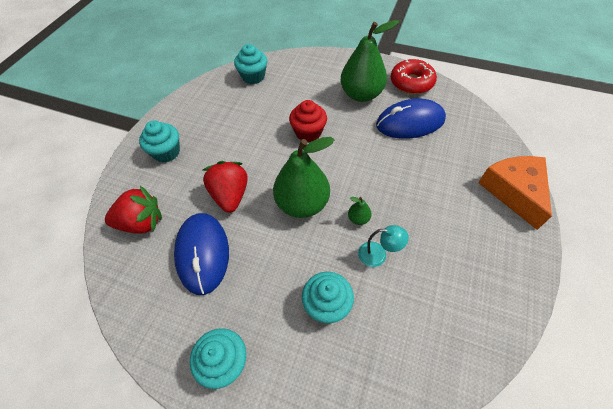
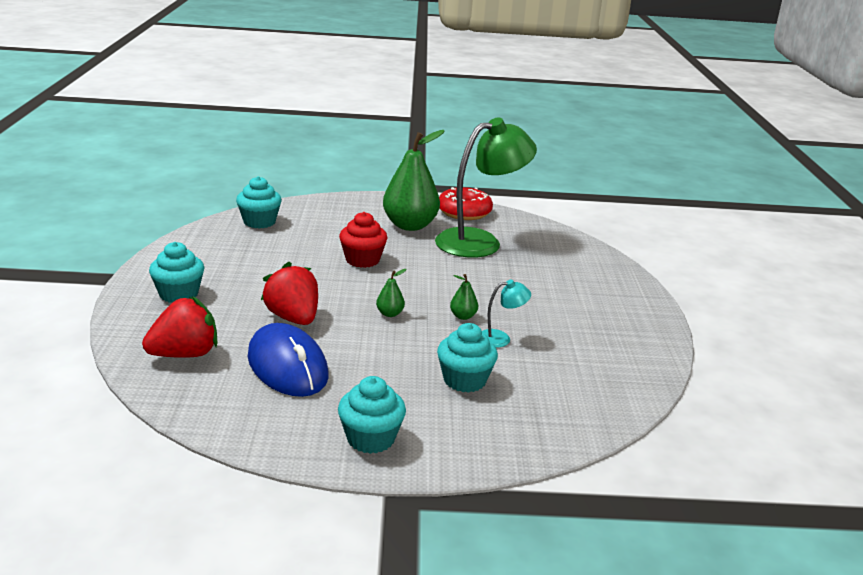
camera: 25 degrees left, 30 degrees down
green pear [273,137,334,218] -> green pear [376,269,406,317], size x0.41
blue mouse [376,99,446,139] -> green lamp [435,118,537,258]
orange cheese [478,156,552,230] -> none

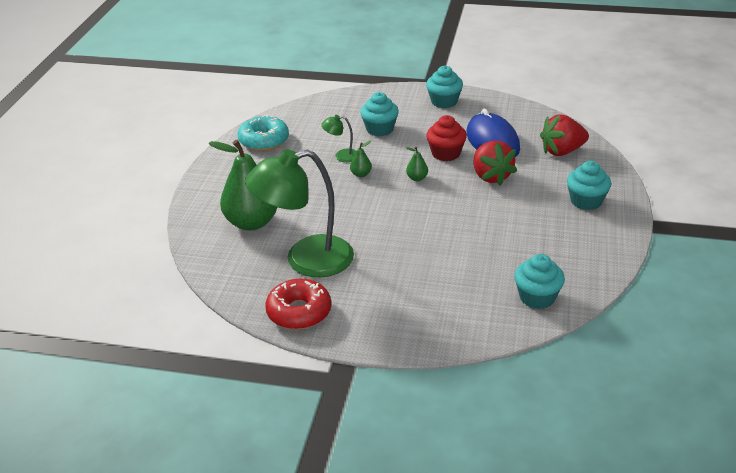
camera: 165 degrees left, 10 degrees up
red cupcake [339,212,387,268] -> red cupcake moved to [426,115,467,161]
green pear [383,130,445,231] -> green pear moved to [209,140,277,231]
turquoise lamp [482,280,531,348] -> green lamp [321,115,356,162]
none -> turquoise donut [238,115,289,151]

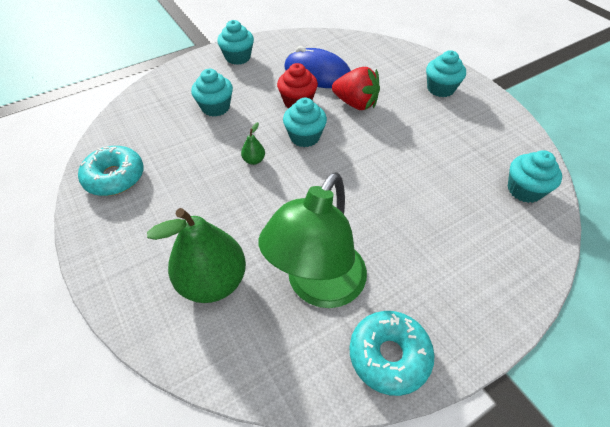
camera: 45 degrees left, 15 degrees up
red donut [265,279,331,330] -> turquoise donut [350,311,434,396]
green lamp [321,115,356,162] -> none
green pear [406,147,428,181] -> turquoise cupcake [283,98,327,147]
red strawberry [540,115,589,156] -> none

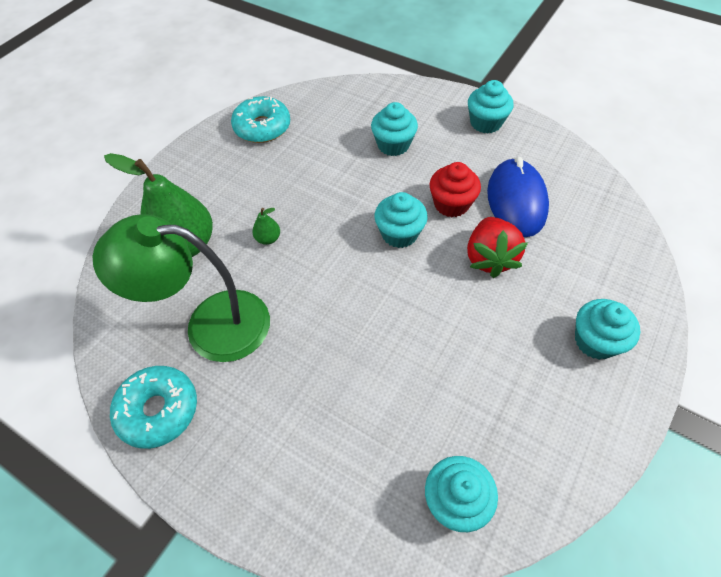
camera: 65 degrees right, 5 degrees up
green pear [241,122,265,165] -> green pear moved to [252,208,280,245]

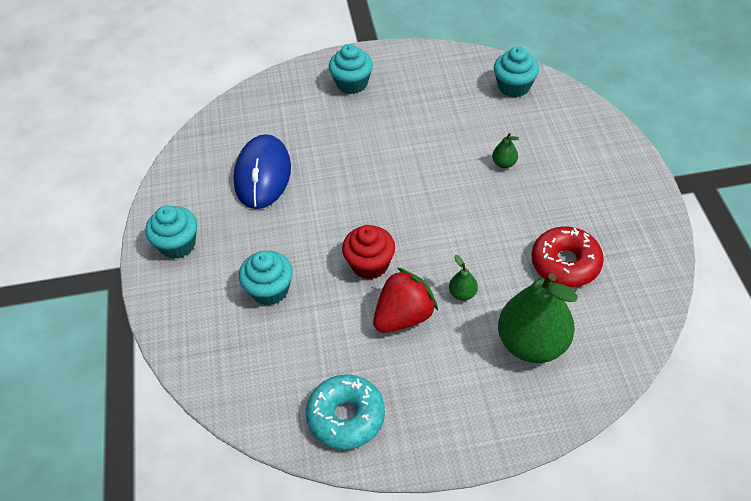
camera: 130 degrees left, 5 degrees down
green lamp [93,214,270,362] -> red donut [531,227,604,287]
turquoise donut [110,366,197,449] -> none
turquoise cupcake [375,192,428,248] -> none
red cupcake [429,162,481,217] -> red cupcake moved to [342,225,395,280]
red strawberry [467,217,528,278] -> red strawberry moved to [373,267,438,333]
blue mouse [487,157,549,237] -> blue mouse turned 45 degrees counterclockwise [234,134,291,209]
none -> green pear [492,133,519,168]

